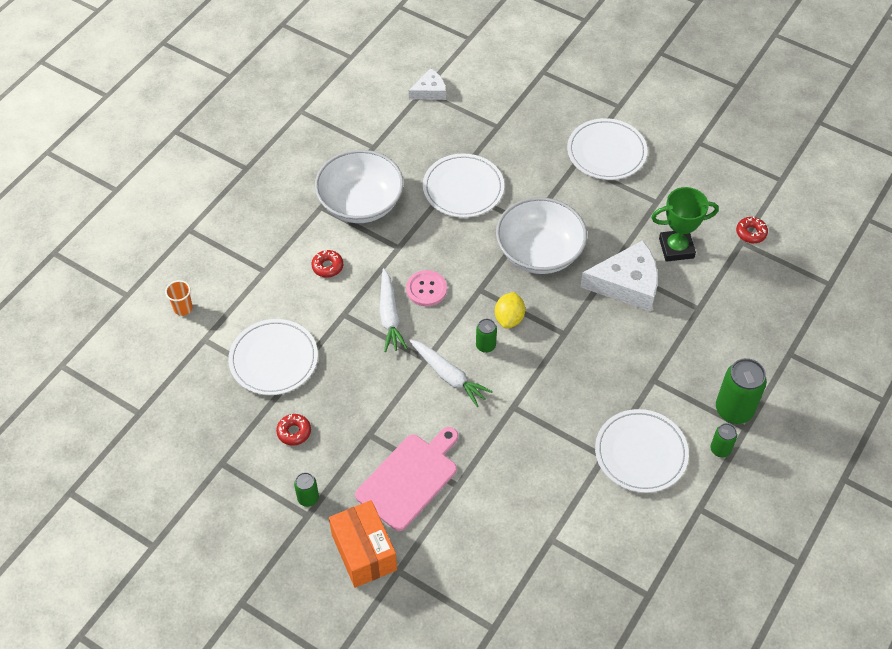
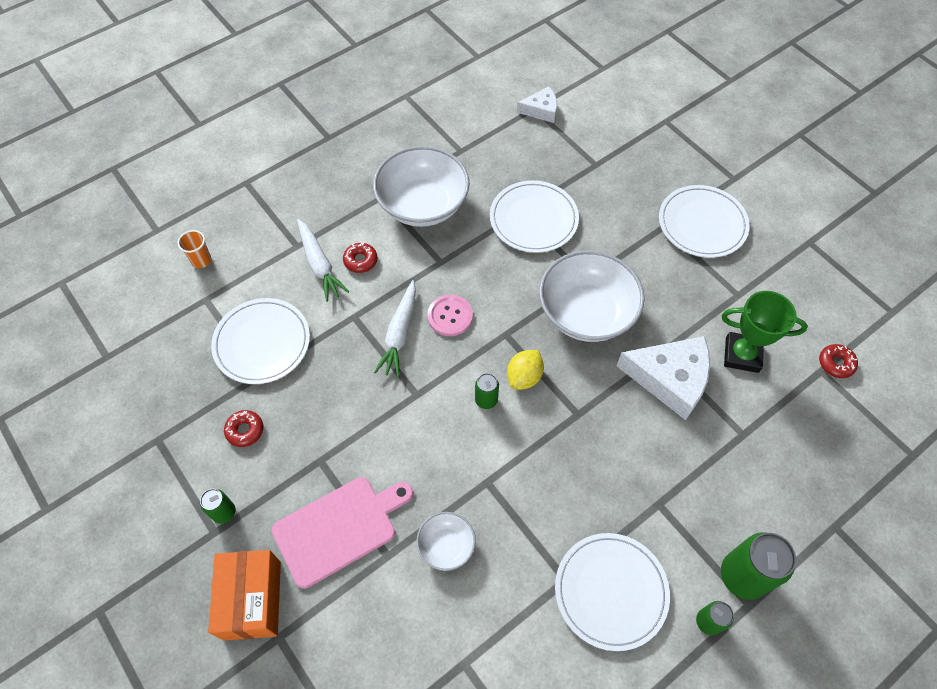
camera: 20 degrees right, 5 degrees up
white carrot [409,339,493,407] -> white carrot moved to [297,219,349,302]
none -> white bowl [416,512,476,571]

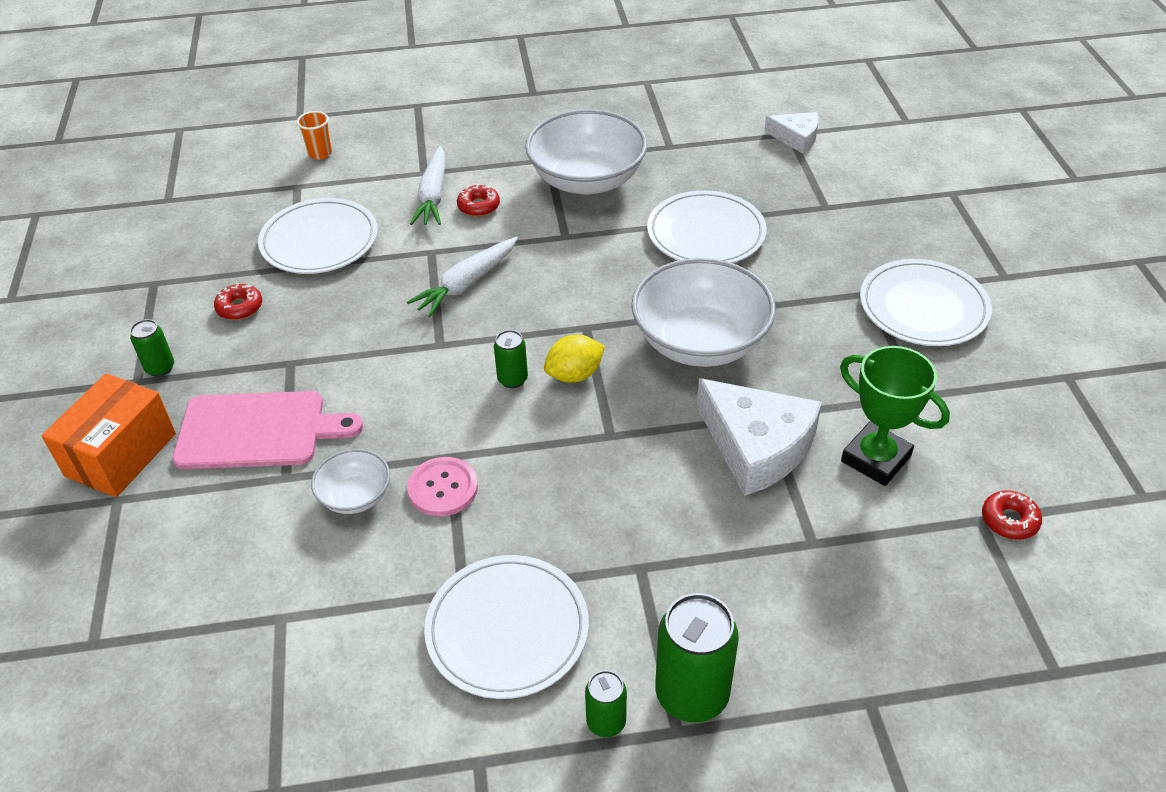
camera: 30 degrees right, 15 degrees down
pink button [427,295,473,336] -> pink button moved to [407,457,478,517]

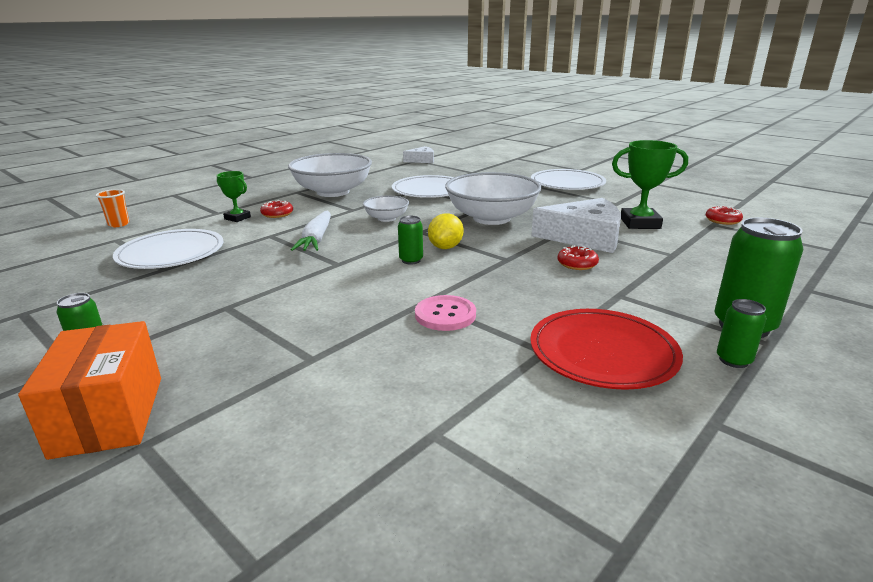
camera: 40 degrees left, 20 degrees down
pink cutting board [172,391,363,469] -> none
red donut [214,283,262,320] -> red donut moved to [557,245,599,270]
white bowl [311,449,390,514] -> white bowl moved to [363,196,409,222]
white carrot [410,146,445,225] -> green trophy [216,171,251,222]
white plate [424,555,589,699] -> red plate [530,309,683,390]

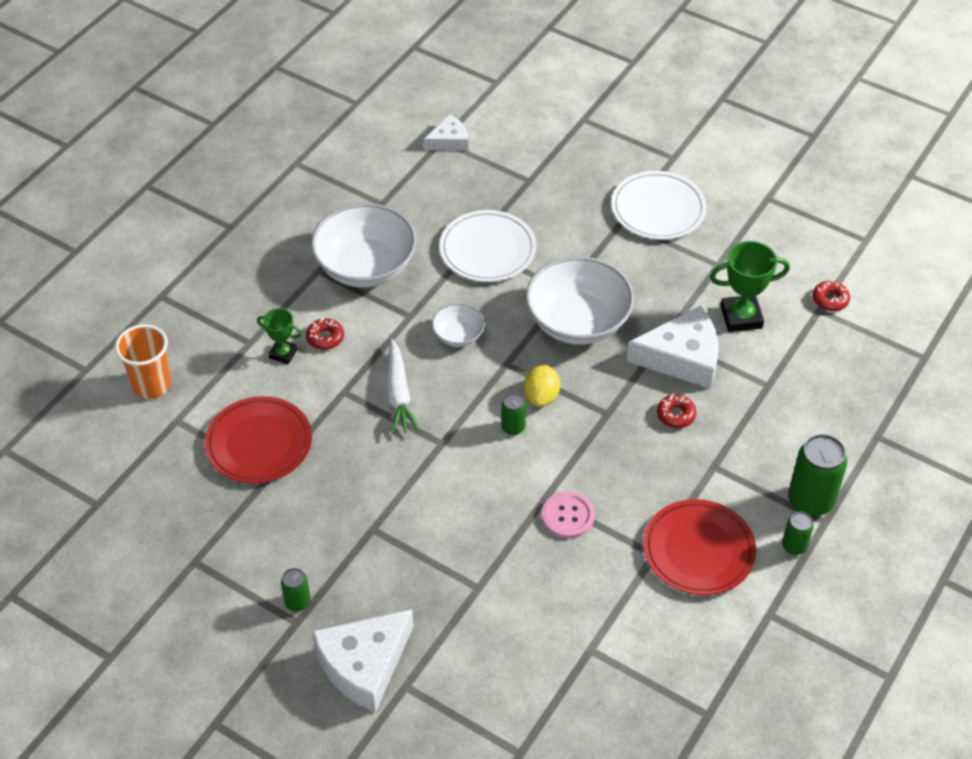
camera: 10 degrees left, 25 degrees up
orange box [18,321,161,460] -> white cheese [312,609,414,712]
orange cup [96,189,130,227] -> orange cup [115,324,171,399], size x1.71
white plate [113,229,223,269] -> red plate [205,396,312,484]

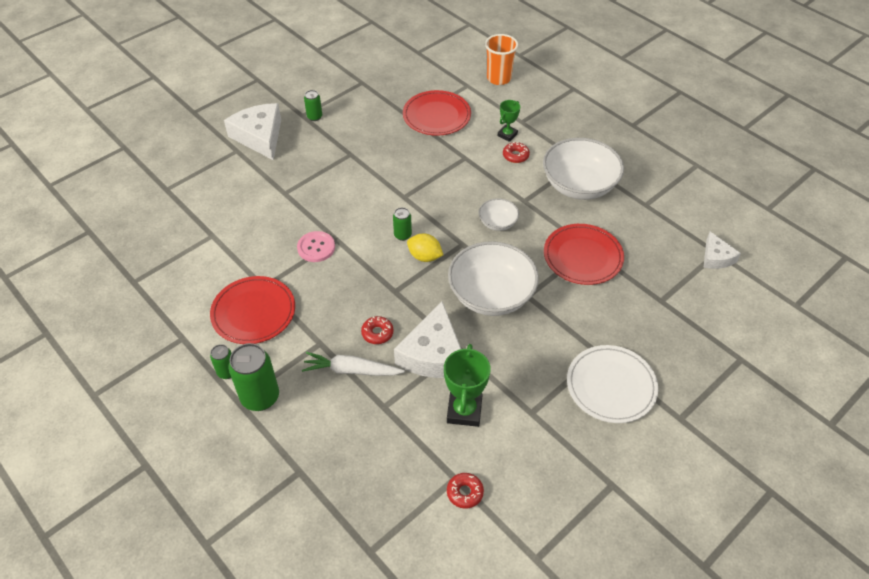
camera: 105 degrees right, 0 degrees up
white carrot [386,339,419,434] -> white carrot moved to [302,352,405,376]
white plate [439,210,536,282] -> red plate [544,224,624,285]

